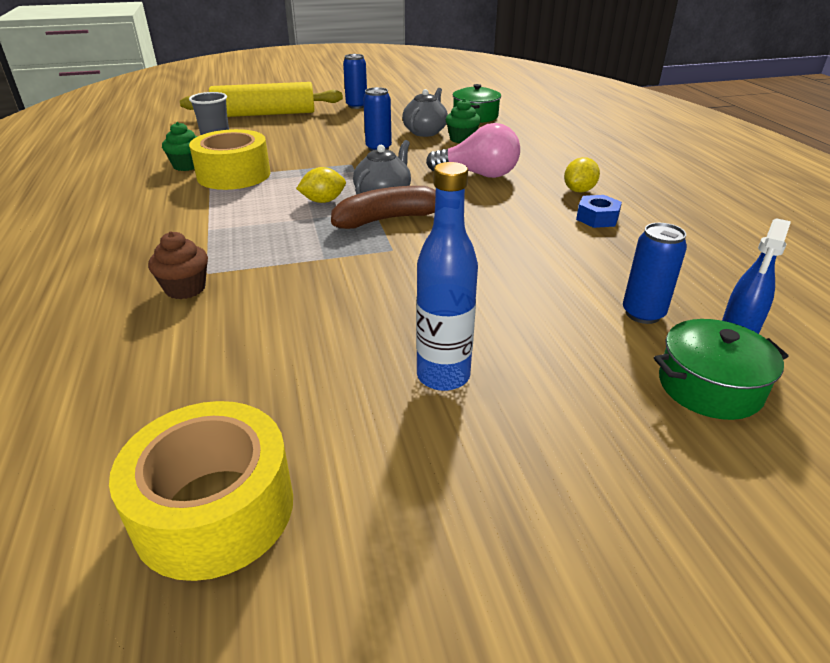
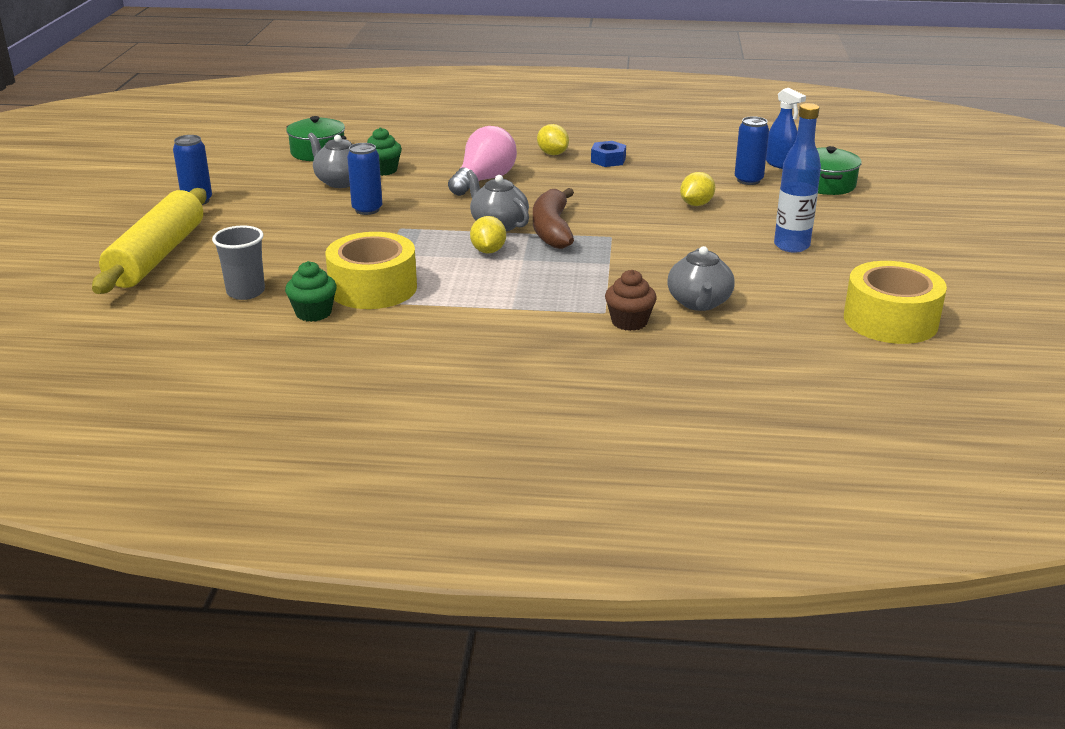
camera: 70 degrees left, 5 degrees down
none -> grey teapot [667,246,734,311]
none -> yellow lemon [680,172,715,206]

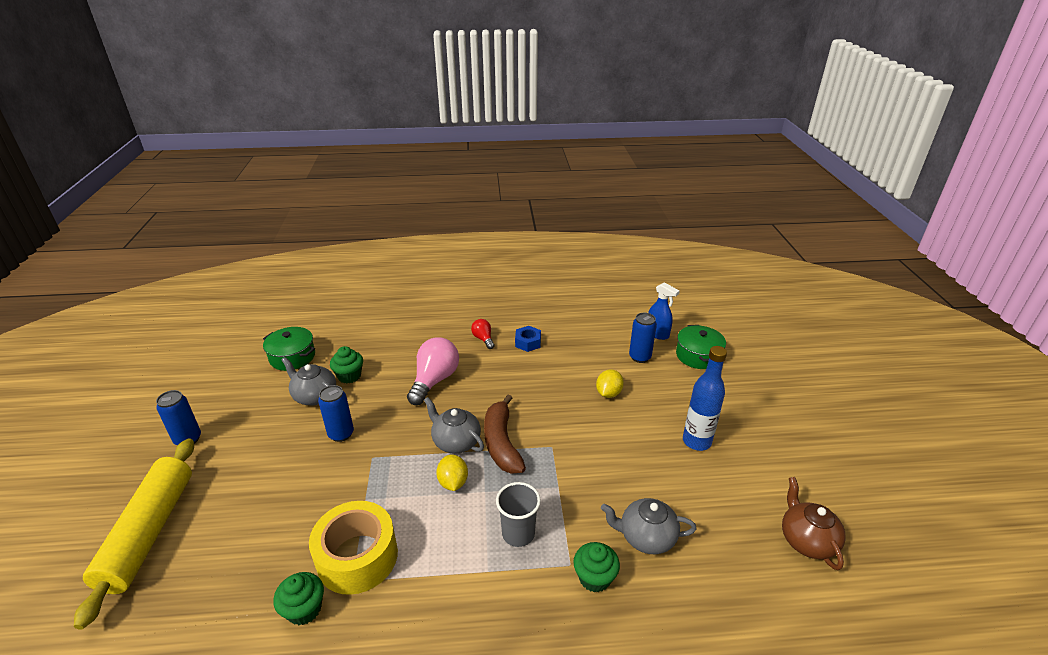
camera: 10 degrees left, 5 degrees up
grey cup [212,225,265,300] -> grey cup moved to [496,482,541,547]
yellow lemon [537,124,569,155] -> red light bulb [471,319,495,349]
brown cupcake [605,270,657,331] -> green cupcake [573,542,620,593]
grey teapot [667,246,734,311] -> grey teapot turned 105 degrees clockwise [601,498,696,554]
yellow tape [844,261,947,344] -> brown teapot [782,477,846,570]

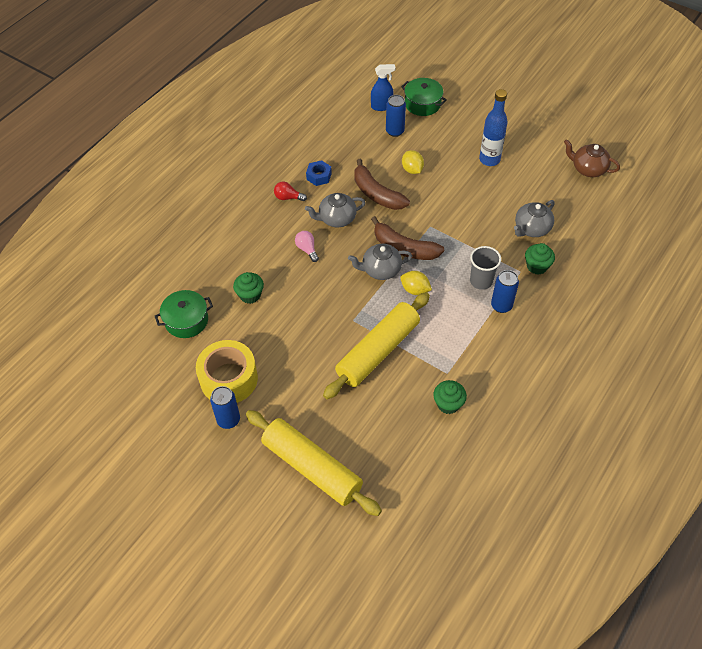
camera: 50 degrees left, 20 degrees up
grey teapot [282,357,336,405] -> grey teapot moved to [305,193,366,227]
yellow tape [309,501,398,595] -> yellow tape moved to [196,340,258,403]
blue can [318,385,354,442] -> blue can moved to [491,270,519,313]
pink light bulb [407,337,459,405] -> pink light bulb [295,231,319,262], size x0.52
none -> yellow rolling pin [323,292,430,399]
none -> brown banana [354,159,410,210]

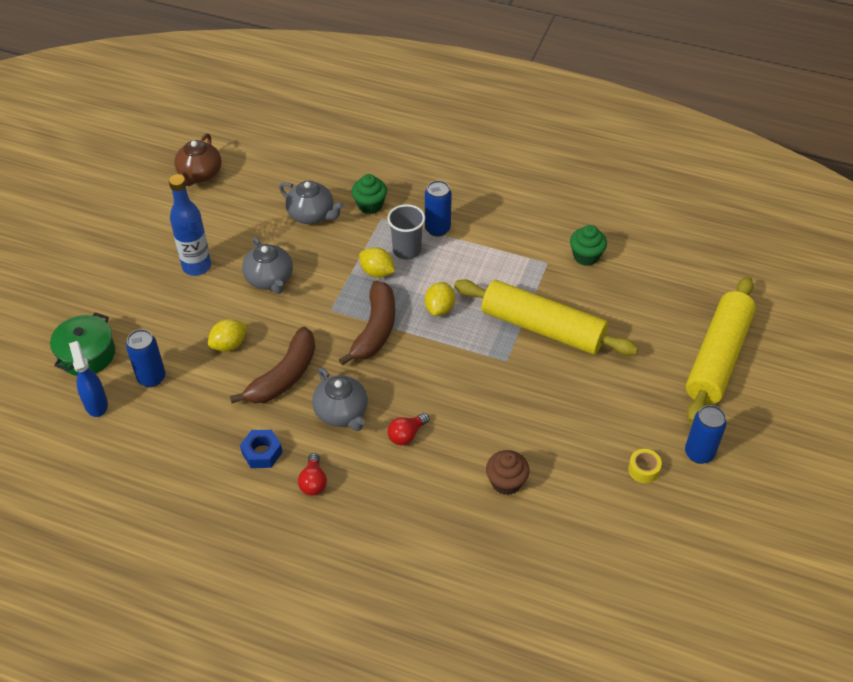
camera: 105 degrees left, 5 degrees down
green pot [155,290,213,338] -> none
yellow tape [196,340,258,403] -> yellow tape [628,449,662,483], size x0.40
green cupcake [233,272,264,304] -> brown cupcake [486,450,530,495]
pink light bulb [295,231,319,262] -> red light bulb [387,413,429,445]
grey teapot [348,244,412,280] -> grey teapot moved to [242,237,293,294]
none -> yellow lemon [359,247,395,278]

